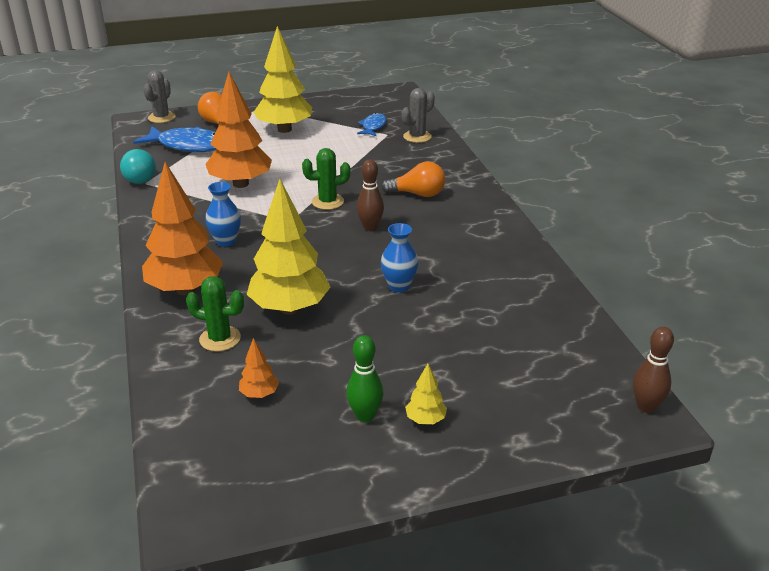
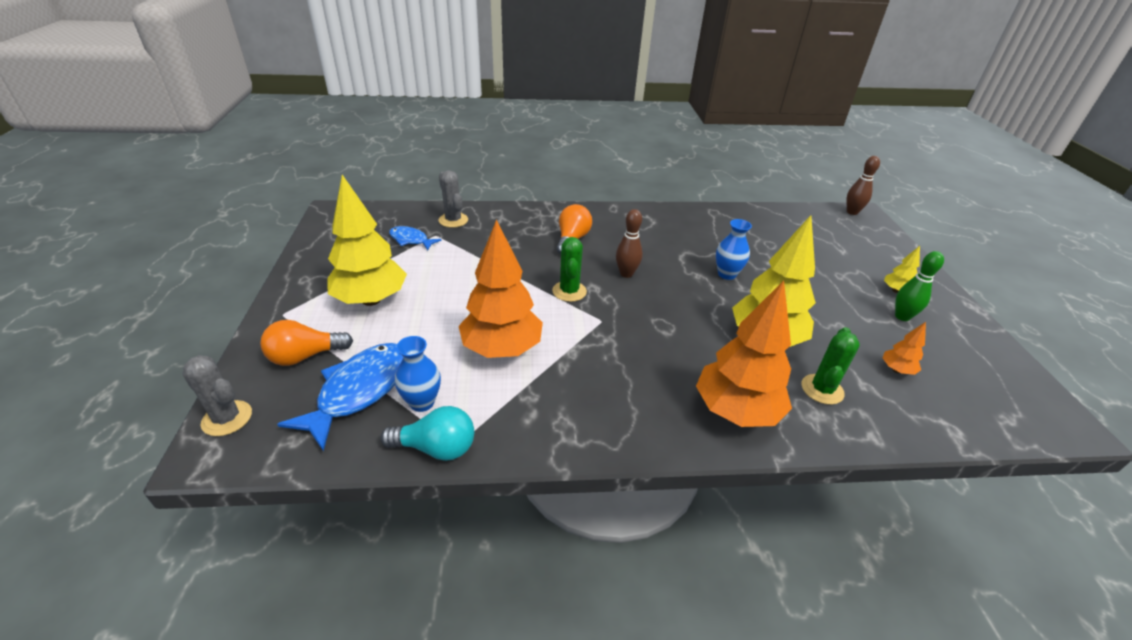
camera: 80 degrees left, 5 degrees up
blue vase [205,182,241,247] -> blue vase moved to [395,336,441,412]

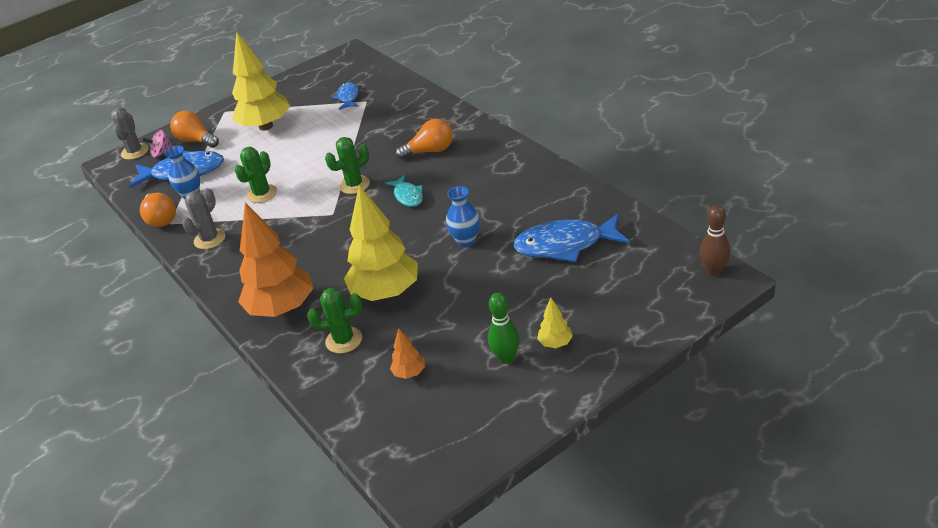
camera: 65 degrees right, 0 degrees up
turquoise light bulb [380,406,474,461] -> orange light bulb [140,193,176,227]
grey cactus [439,170,468,228] -> grey cactus moved to [182,188,225,249]
orange tree [459,219,543,358] -> green cactus [235,147,277,203]
brown bowling pin [616,209,643,278] -> turquoise fish [385,175,423,207]
none -> pink spinning top [142,130,173,158]
none -> blue fish [513,214,629,262]

